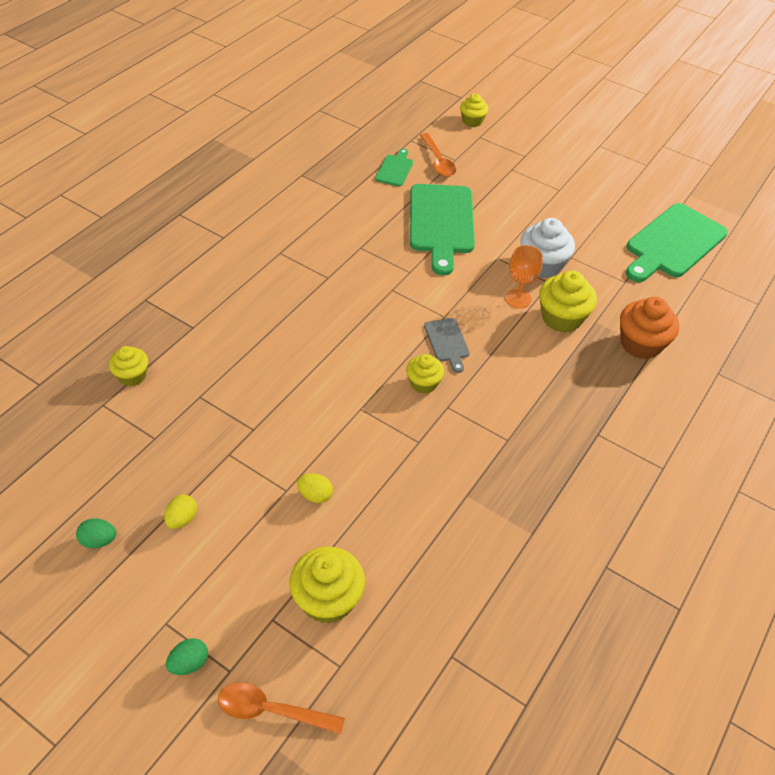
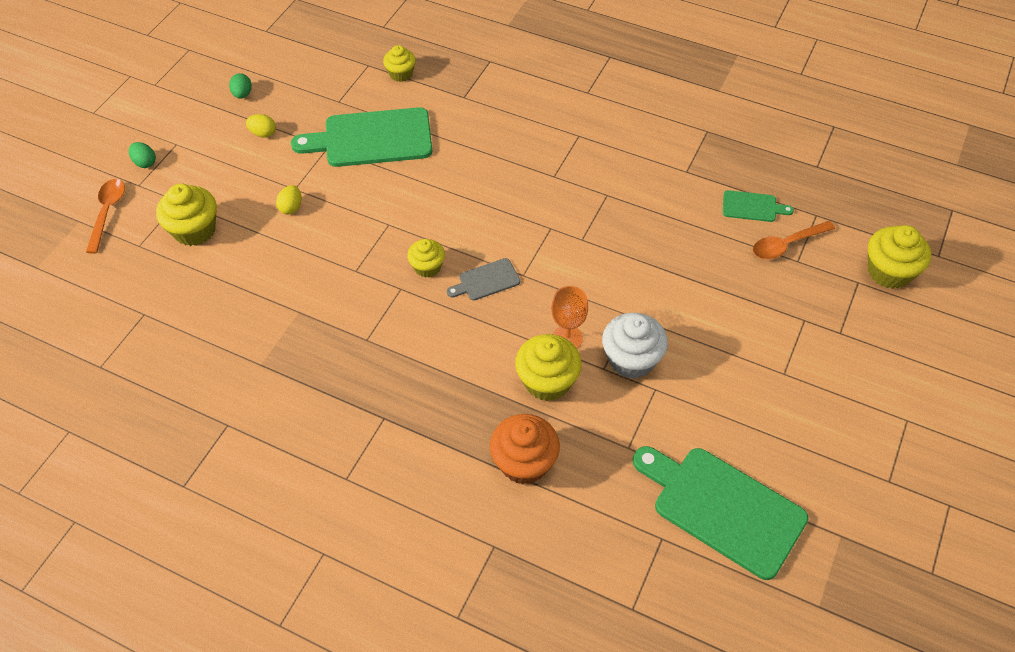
camera: 85 degrees right, 5 degrees up
green cutting board [410,184,475,275] -> green cutting board moved to [291,107,432,167]
yellow cupcake [460,94,488,127] -> yellow cupcake [868,225,931,289], size x1.61

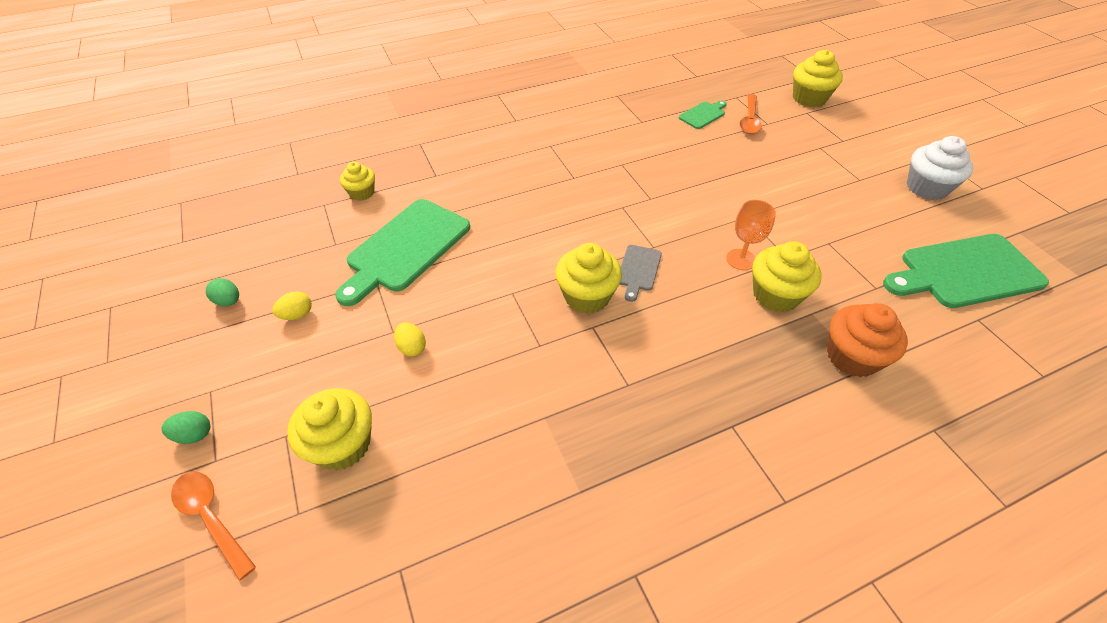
camera: 50 degrees left, 5 degrees down
yellow cupcake [407,239,445,278] -> yellow cupcake [555,243,622,314], size x1.61
white cupcake [602,313,668,379] -> white cupcake moved to [907,136,973,200]

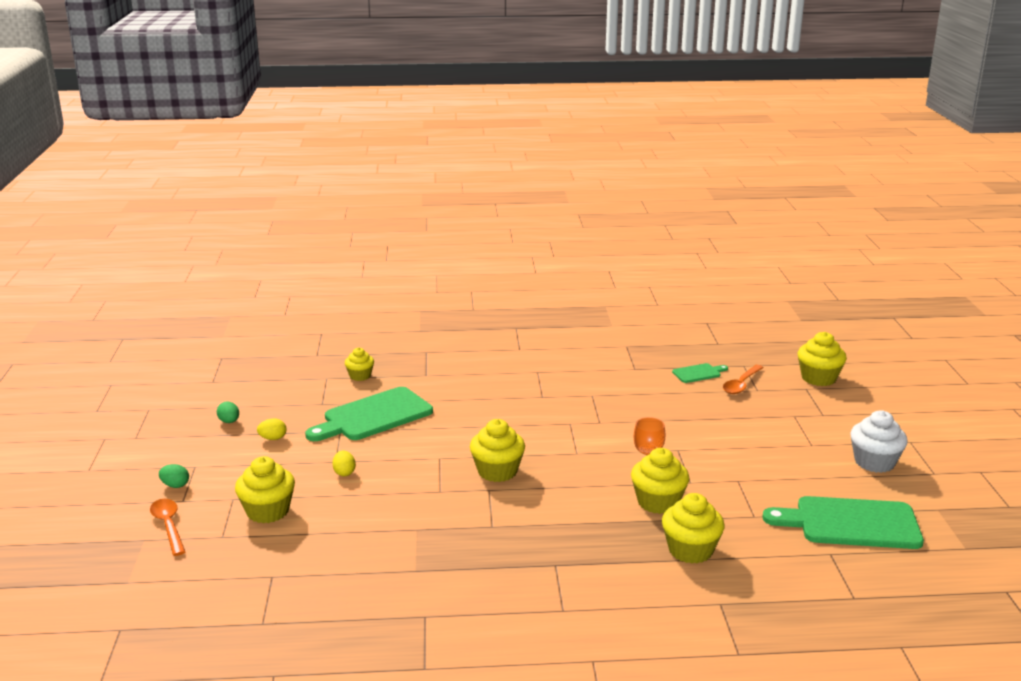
camera: 20 degrees right, 25 degrees down
grey cutting board [620,245,662,302] -> none
orange cupcake [827,303,908,377] -> yellow cupcake [662,493,725,564]

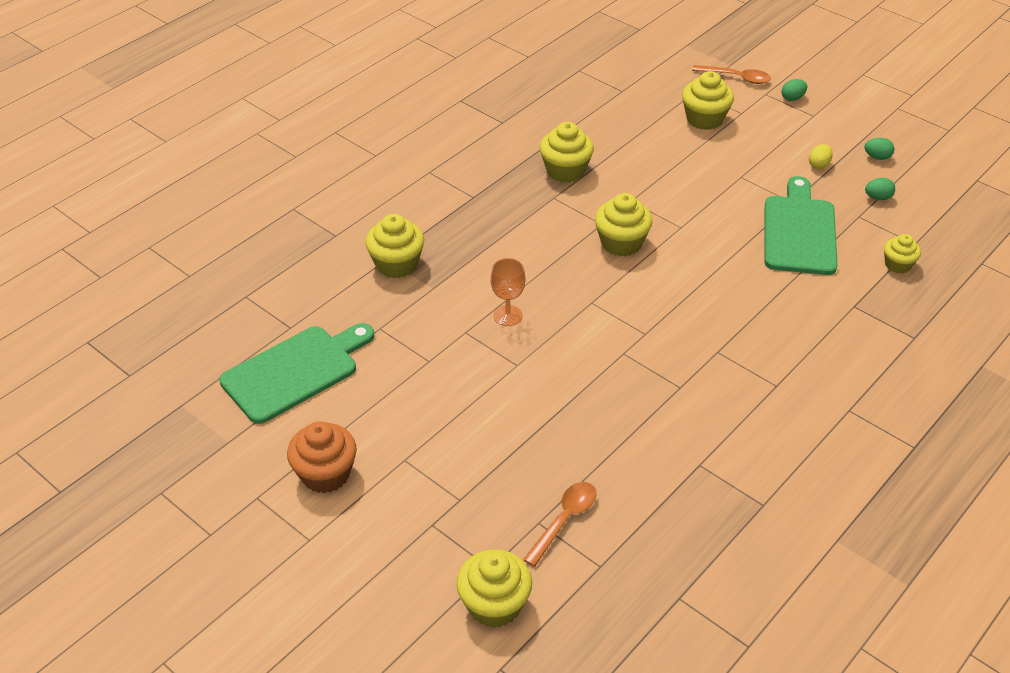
camera: 135 degrees right, 20 degrees up
yellow egg [332,451,356,476] -> none
yellow cupcake [631,448,689,514] -> yellow cupcake moved to [540,122,594,183]
green cutting board [672,363,728,383] -> none
orange spoon [723,365,764,394] -> orange spoon turned 45 degrees clockwise [523,482,596,567]
white cupcake [850,410,908,473] -> orange cupcake [287,421,357,493]
none -> green egg [865,178,895,200]

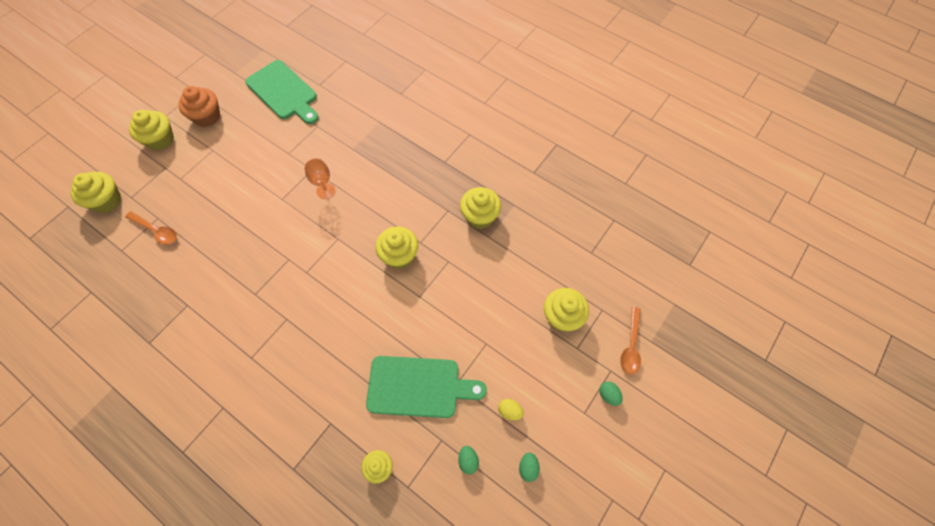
camera: 85 degrees right, 20 degrees up
yellow cupcake [365,214,424,278] -> yellow cupcake moved to [129,110,174,151]

